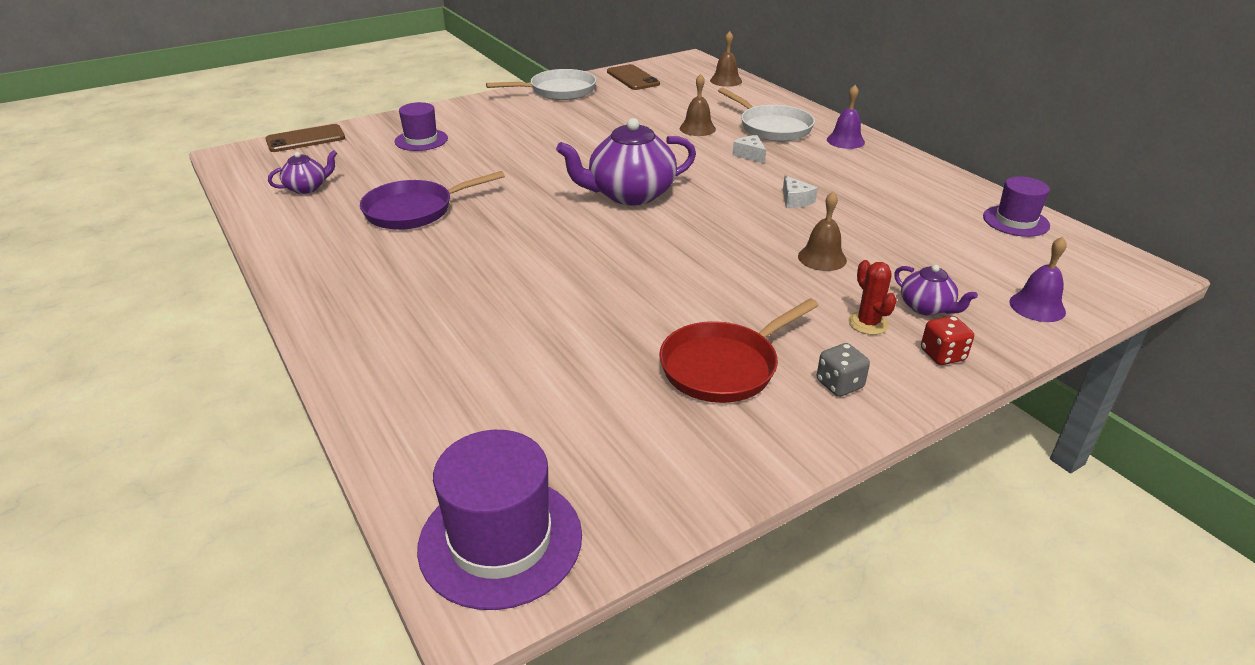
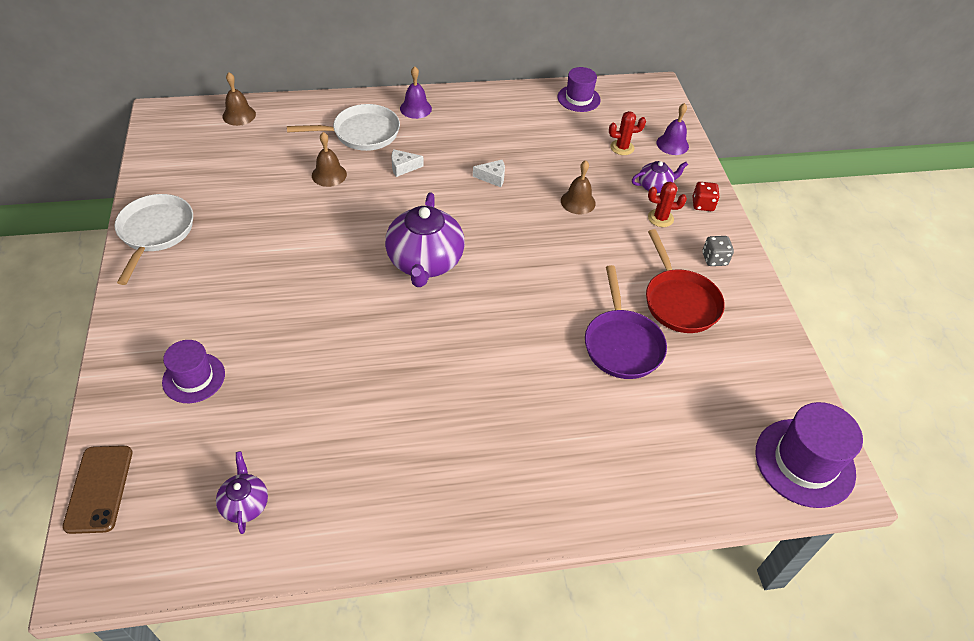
camera: 70 degrees left, 15 degrees up
purple pan [360,171,505,230] -> purple pan moved to [585,265,667,379]
brown phone [607,64,660,90] -> none
none -> red cactus [609,111,646,155]

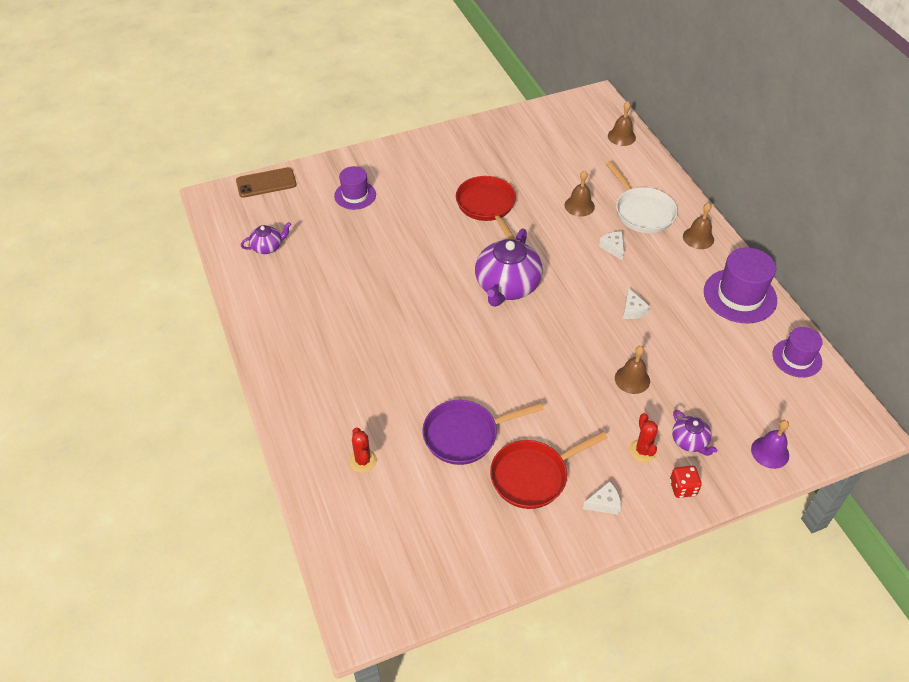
camera: 80 degrees right, 0 degrees up
white pan [115,194,193,285] -> none
purple teapot [385,192,465,287] -> purple teapot turned 60 degrees counterclockwise [475,228,543,307]
purple bell [400,66,432,119] -> brown bell [683,203,714,249]
red cactus [609,111,646,155] -> red cactus moved to [349,427,377,473]
grey dice [702,236,734,266] -> white cheese [583,481,621,515]
purple hat [755,402,863,508] -> purple hat moved to [704,247,777,323]
none -> red pan [456,176,516,240]

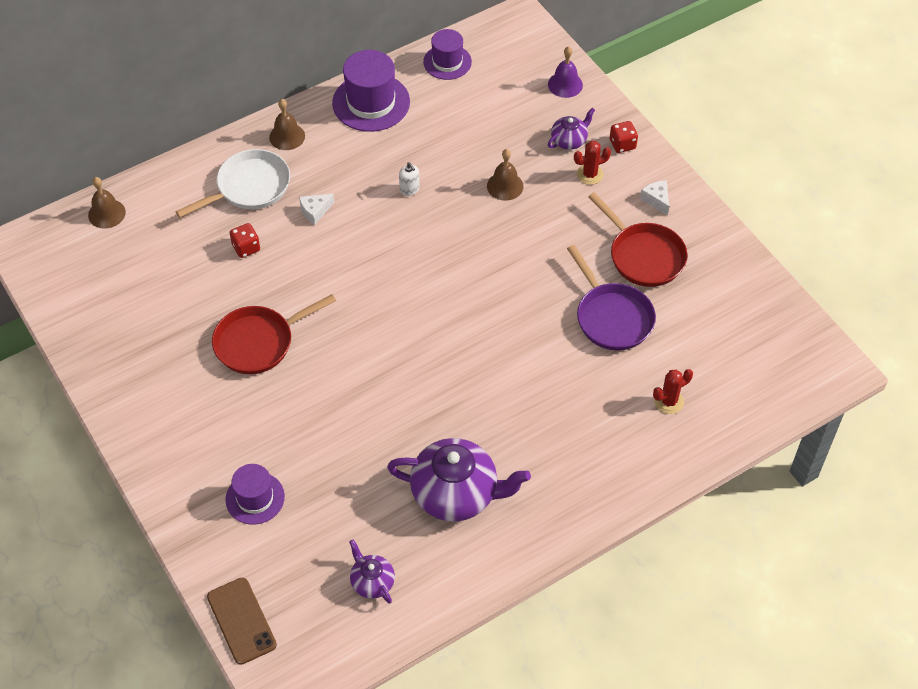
camera: 100 degrees left, 5 degrees up
purple teapot [475,228,543,307] -> purple teapot moved to [387,438,531,522]
brown bell [564,171,595,217] -> red dice [230,223,260,258]
white cheese [623,288,650,319] -> white soap dispenser [399,162,420,196]

